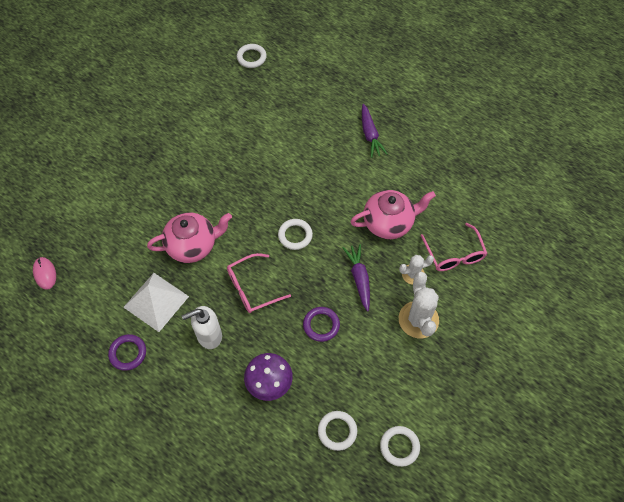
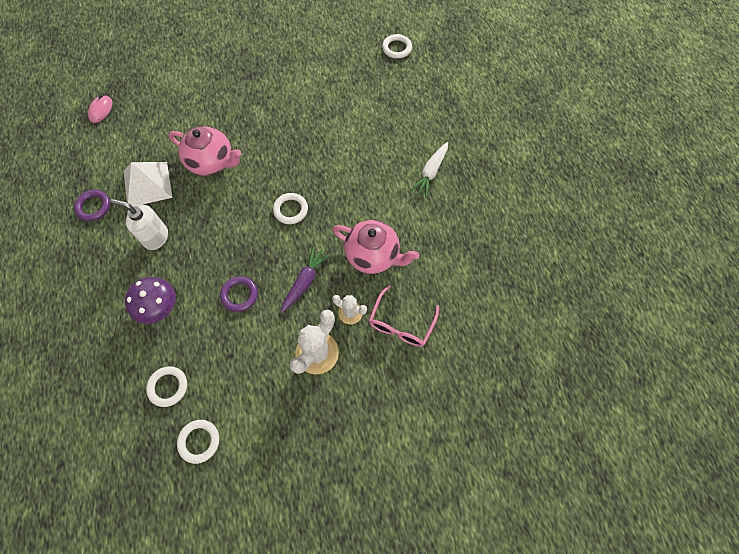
camera: 40 degrees right, 5 degrees up
pink glasses [227,253,291,313] -> none
purple carrot [362,104,388,158] -> white carrot [410,142,448,198]

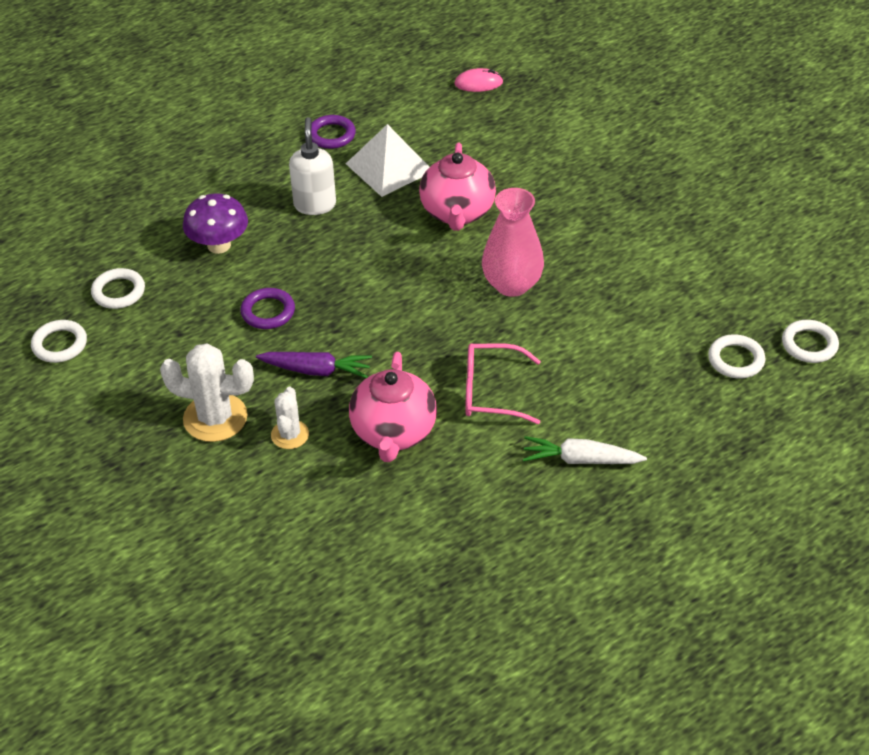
camera: 70 degrees right, 20 degrees down
white ring [273,193,308,224] -> white ring moved to [708,334,766,378]
pink glasses [369,285,439,347] -> pink glasses moved to [465,343,541,424]
none -> pink vase [482,188,544,297]

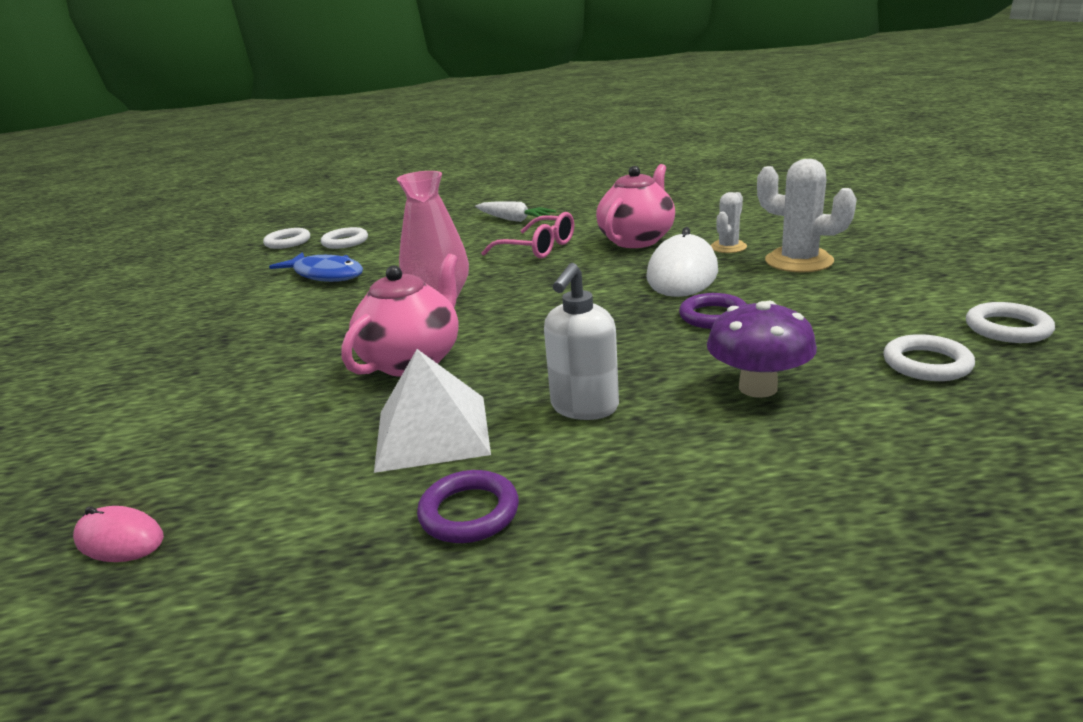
camera: 150 degrees left, 20 degrees down
purple carrot [256,352,372,378] -> white mouse [646,227,718,297]
none -> blue fish [269,252,363,282]

